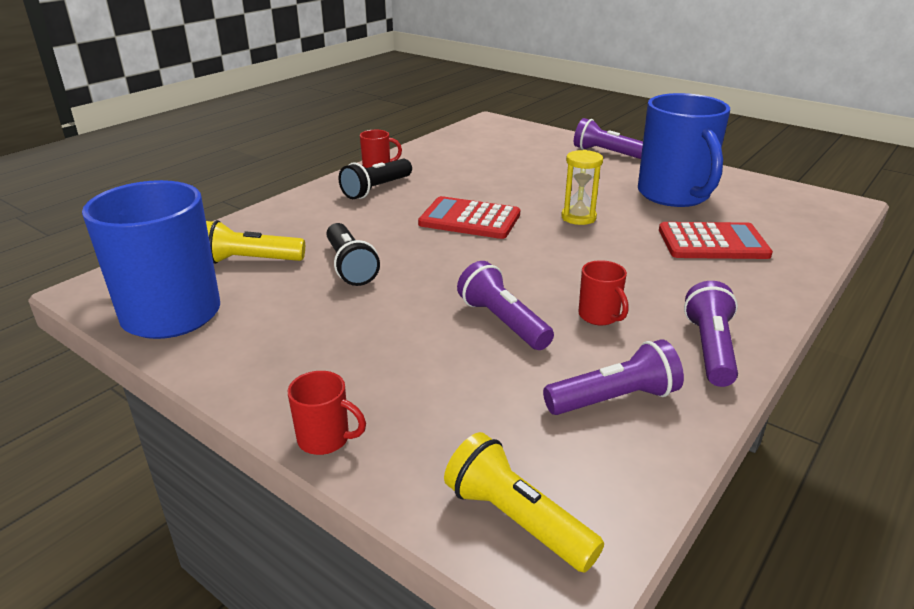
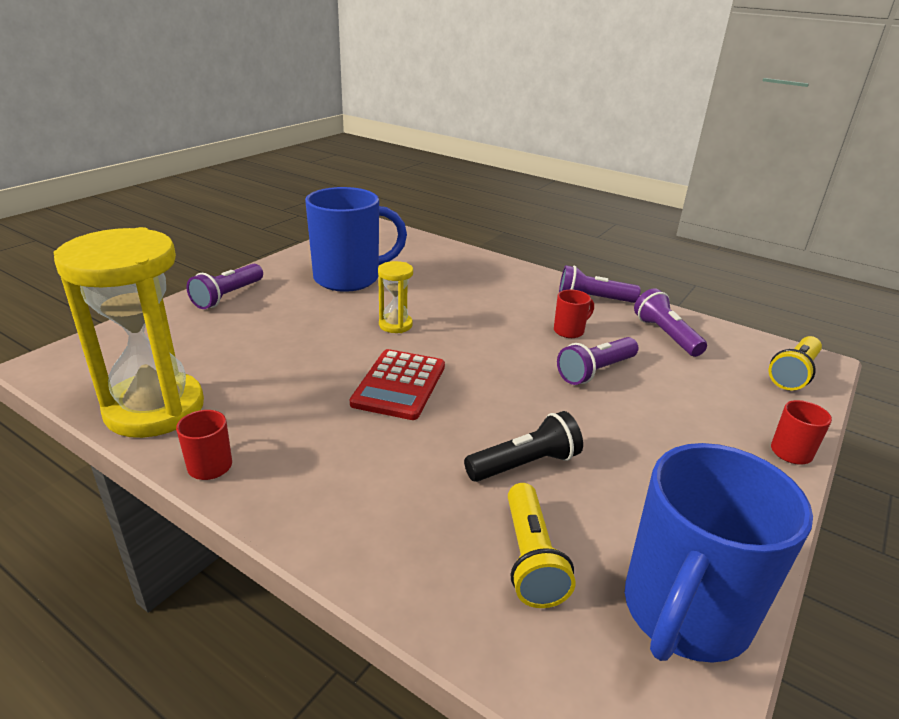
camera: 95 degrees left, 0 degrees up
black flashlight [338,159,412,199] -> none
red calculator [659,222,773,259] -> none
none -> yellow hourglass [53,227,204,438]

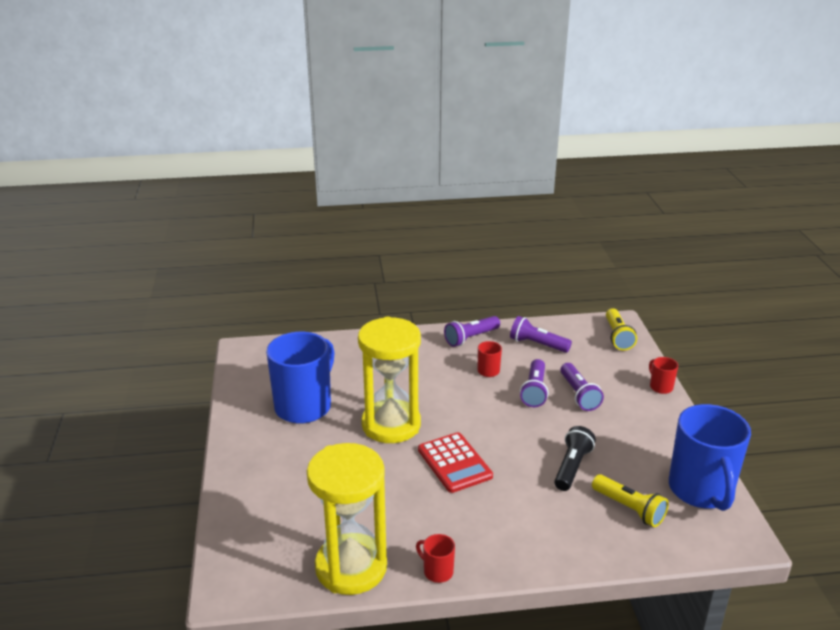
camera: 40 degrees left, 0 degrees up
purple flashlight [187,264,263,309] -> purple flashlight moved to [560,363,604,411]
yellow hourglass [378,261,413,333] -> yellow hourglass [358,317,421,443], size x2.22

